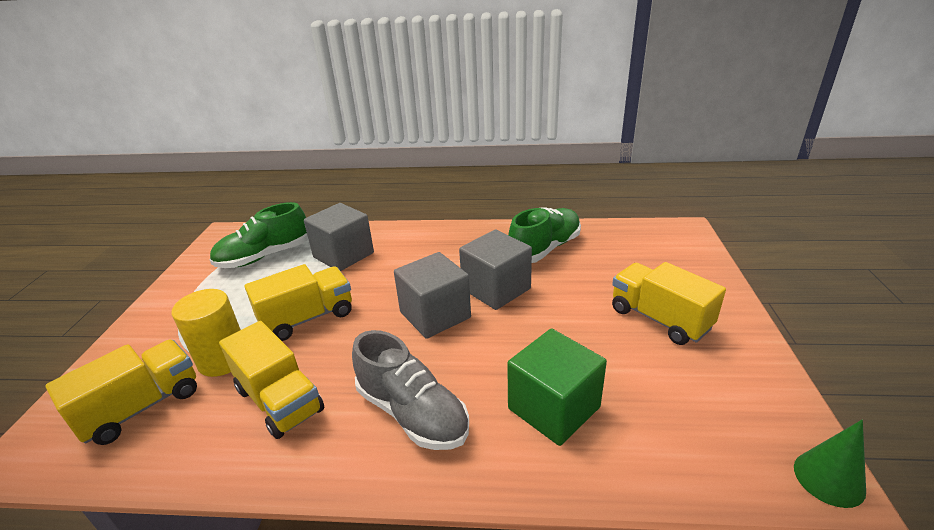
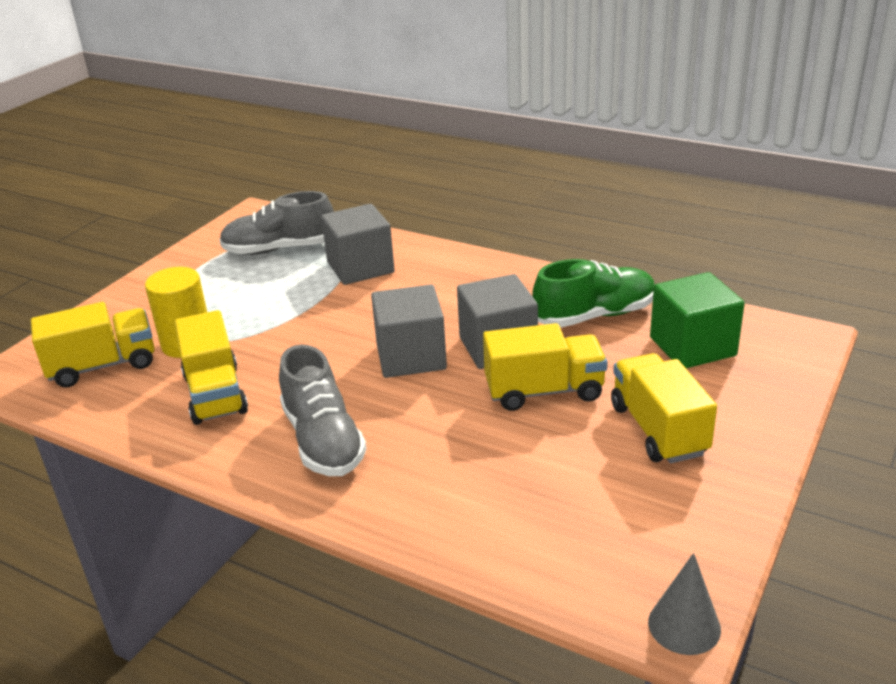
camera: 25 degrees right, 0 degrees up
green shoe [209,202,308,268] -> grey shoe [219,191,334,255]
yellow truck [245,264,352,341] -> yellow truck moved to [483,323,608,411]
green cube [507,329,607,446] -> green cube moved to [650,272,745,368]
green cone [794,420,866,508] -> grey cone [648,553,721,655]

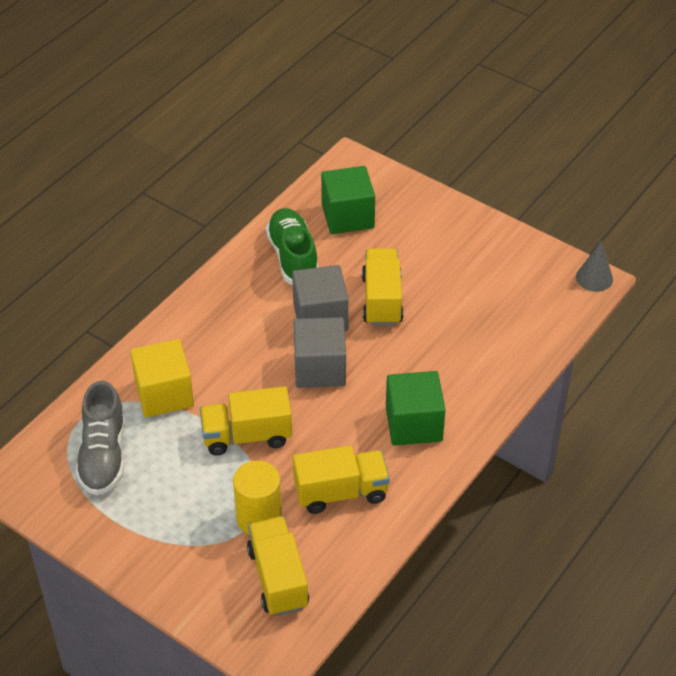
camera: 85 degrees left, 15 degrees up
grey shoe [279,345,367,476] -> green cube [386,371,445,446]
grey cube [321,204,395,285] -> yellow cube [130,339,194,417]
yellow truck [611,353,717,463] -> yellow truck moved to [200,386,292,455]

